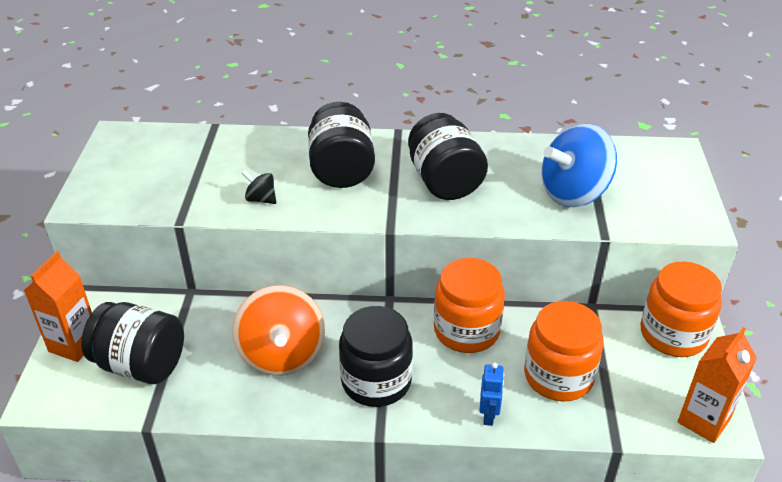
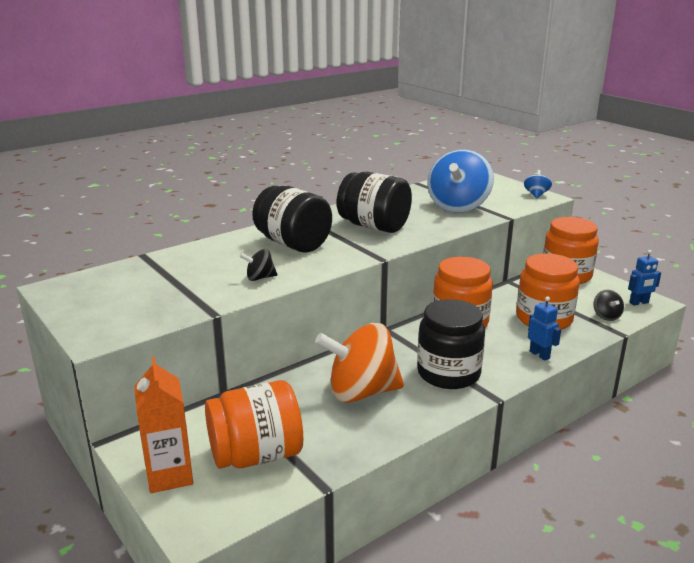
camera: 40 degrees left, 15 degrees down
black jar [81,302,184,384] -> orange jar [205,380,303,469]
orange spinning top [233,285,325,376] -> orange spinning top turned 135 degrees clockwise [315,323,404,403]
orange carton [677,327,757,443] -> blue robot [628,250,661,305]
none -> blue spinning top [524,170,552,198]
none -> black spinning top [594,290,624,321]

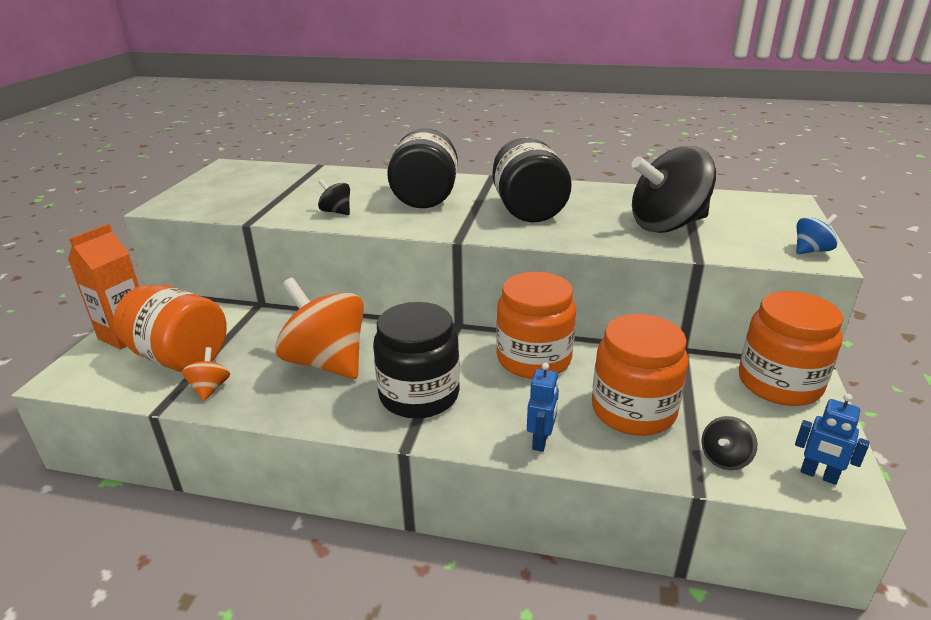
camera: 50 degrees right, 5 degrees up
blue spinning top [427,150,494,213] -> black spinning top [631,146,716,233]
none -> orange spinning top [182,347,230,401]

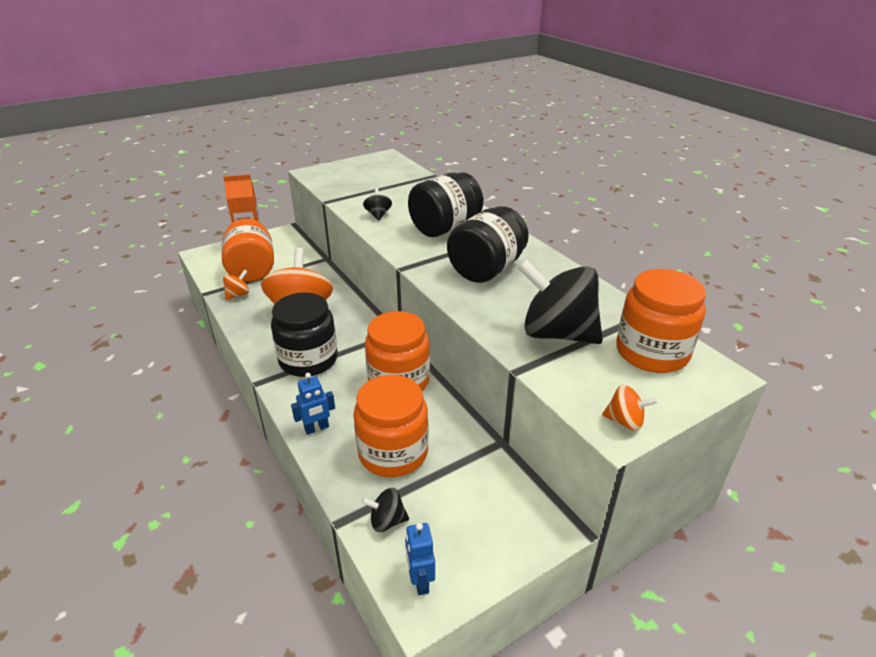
camera: 45 degrees right, 5 degrees up
orange jar [739,291,843,406] -> orange jar moved to [616,269,706,373]
blue spinning top [796,214,838,254] -> orange spinning top [602,384,658,431]

